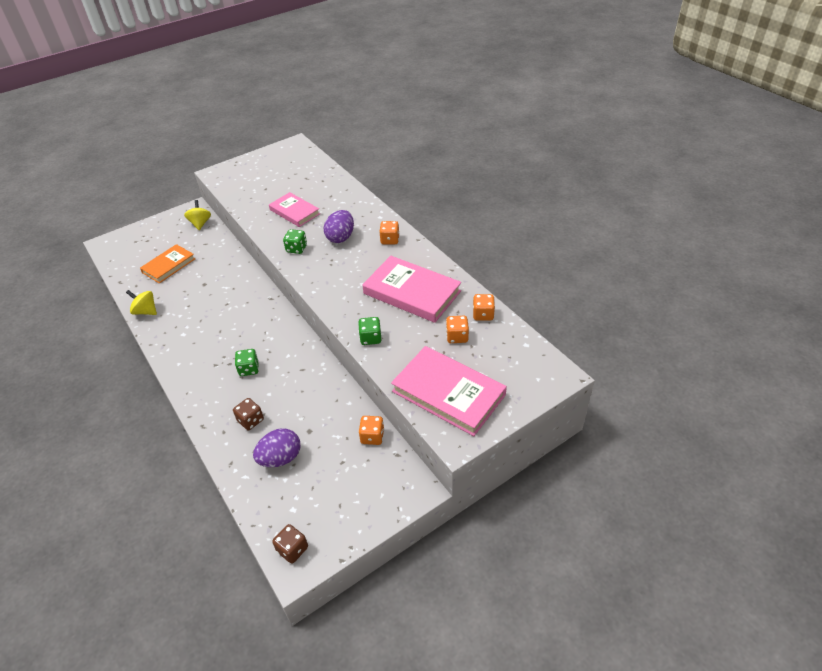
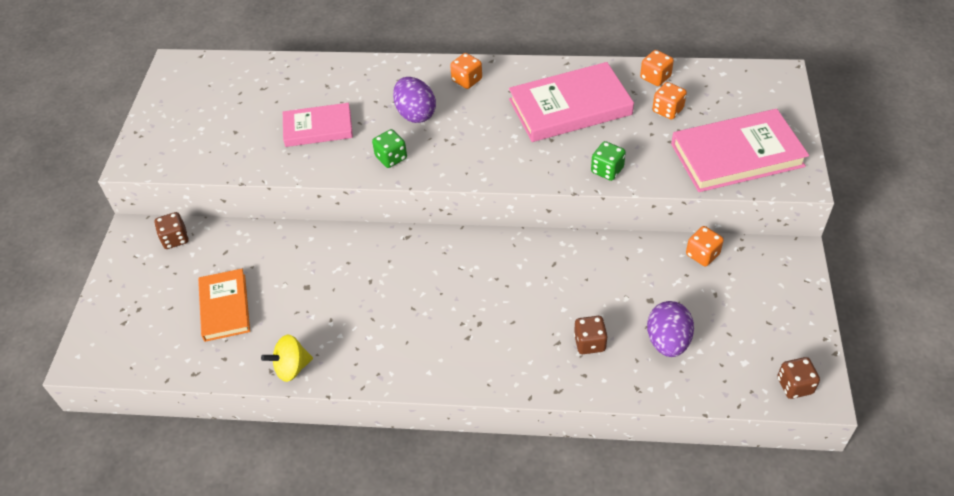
camera: 50 degrees left, 5 degrees up
yellow spinning top [184,200,211,230] -> brown dice [154,212,189,249]
green dice [235,349,259,376] -> none

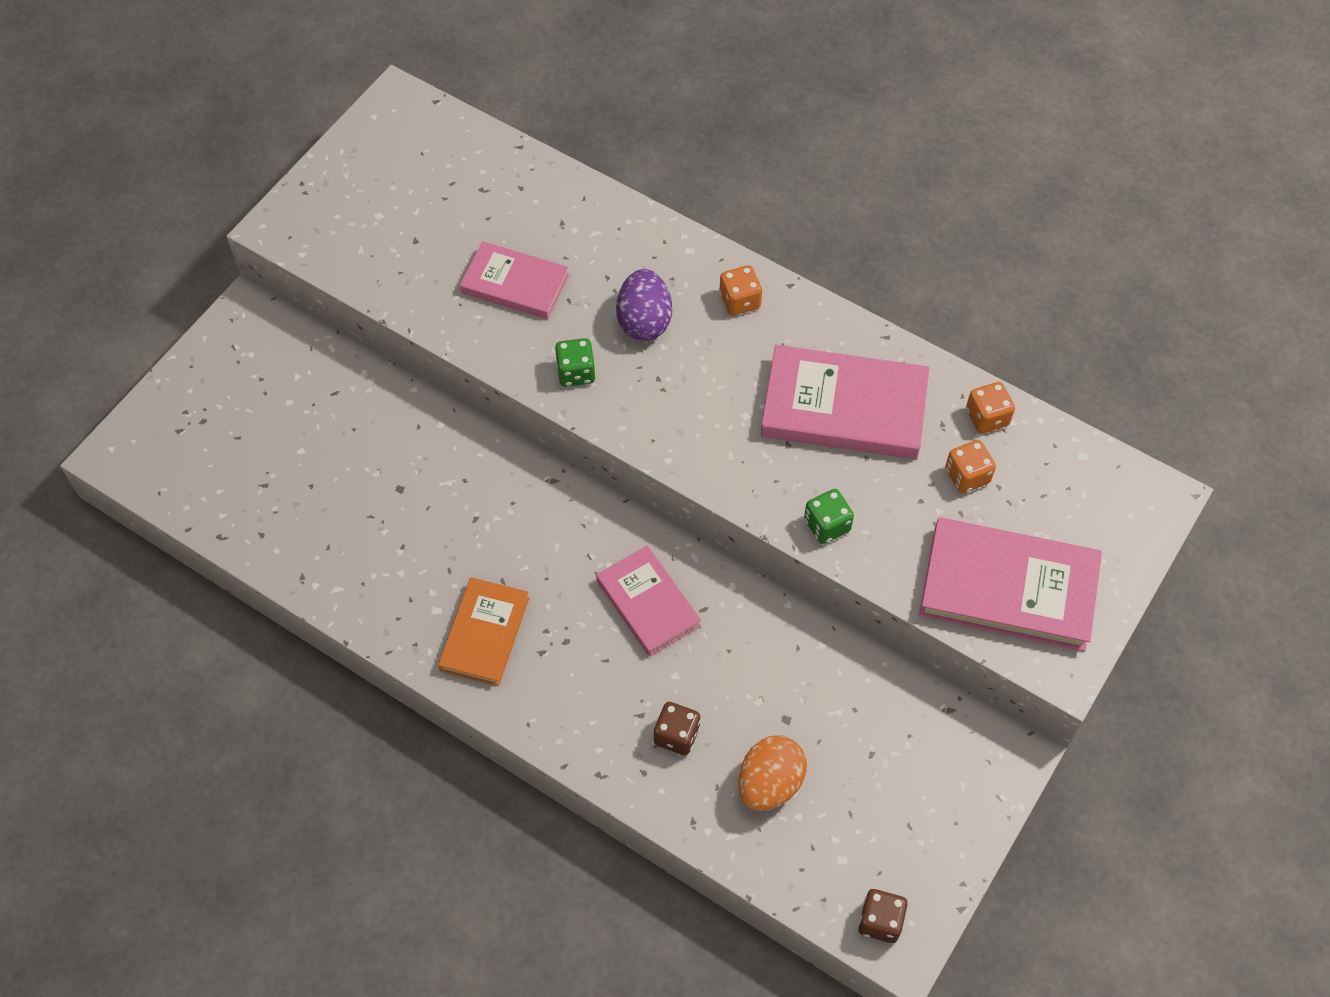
camera: 25 degrees right, 10 degrees up
brown dice [154,212,189,249] -> none
orange book [198,269,250,342] -> orange book moved to [438,577,529,686]
yellow spinning top [261,334,313,382] -> none
purple egg [647,301,694,357] -> orange egg [738,735,807,811]
orange dice [686,226,724,266] -> none
none -> pink book [596,545,701,657]

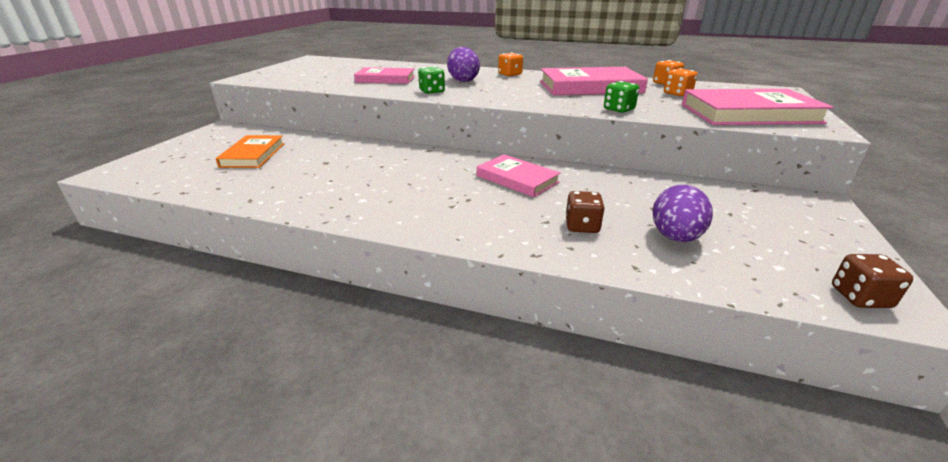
camera: 15 degrees left, 30 degrees down
orange book [438,577,529,686] -> orange book moved to [216,135,285,168]
orange egg [738,735,807,811] -> purple egg [653,185,713,242]

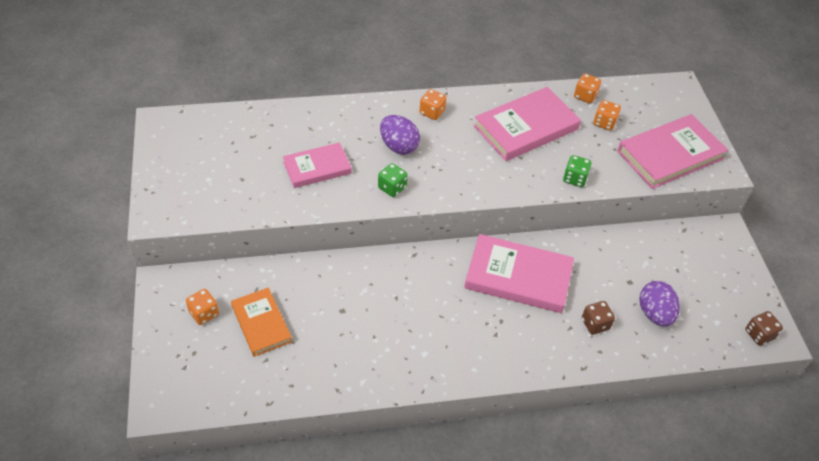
camera: 30 degrees left, 20 degrees up
pink book [477,154,561,197] -> pink book [464,234,574,313], size x1.60
none -> orange dice [186,289,219,325]

